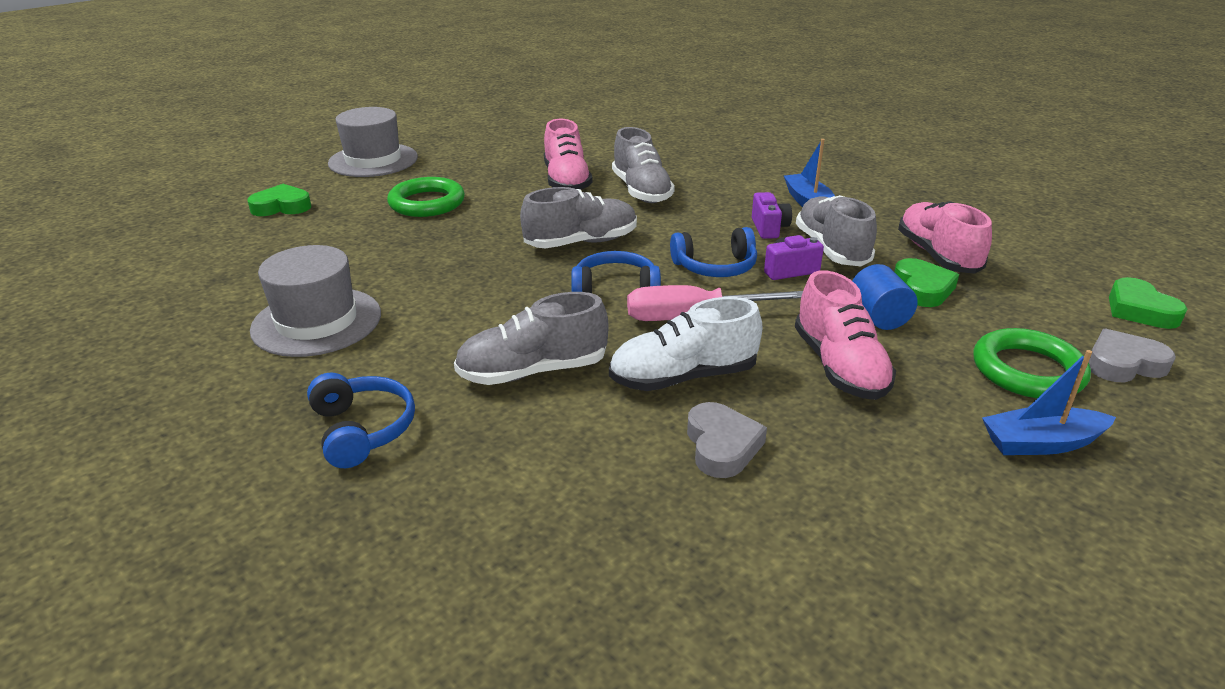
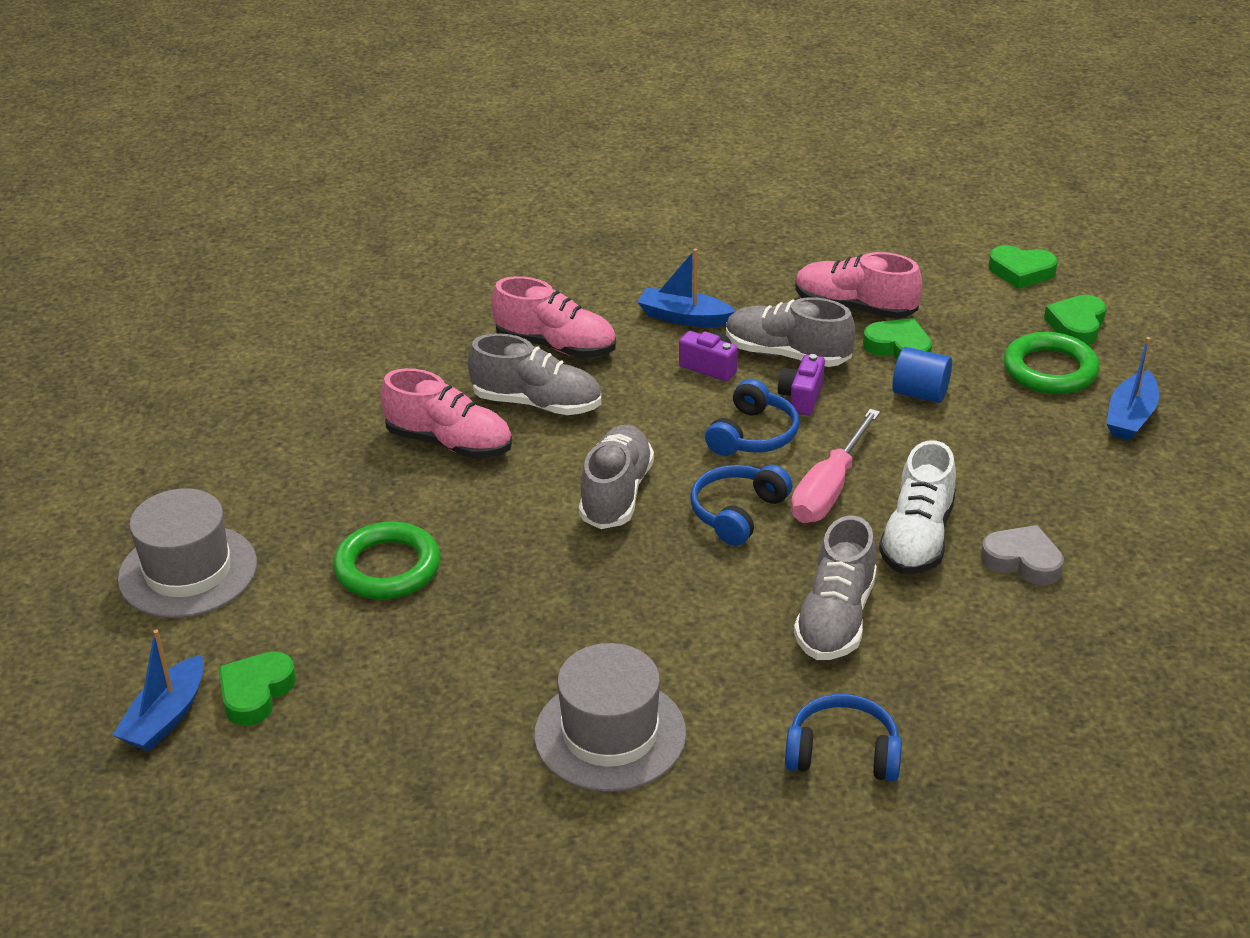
camera: 55 degrees left, 5 degrees up
pink shoe [795,270,896,400] -> pink shoe moved to [491,276,616,358]
grey heart [1088,329,1176,382] -> green heart [1044,295,1106,345]
none -> blue boat [113,629,204,751]

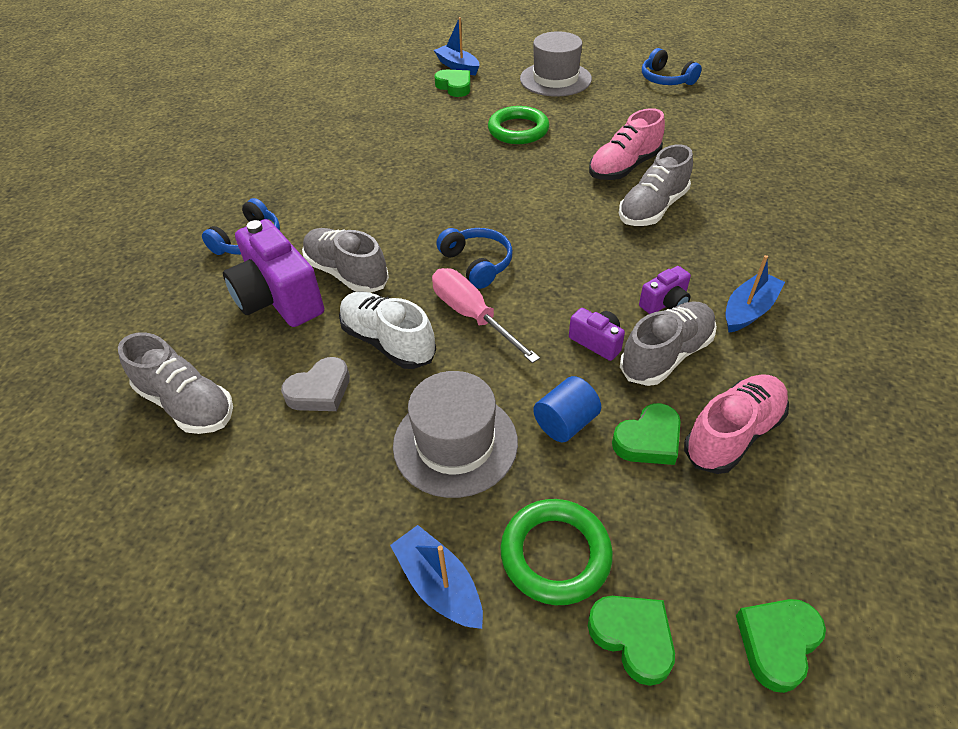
camera: 115 degrees right, 10 degrees up
pink shoe [491,276,616,358] -> none
grey hat [534,643,687,792] -> grey hat moved to [393,371,518,498]
grey shoe [579,425,654,529] -> grey shoe moved to [118,332,233,434]
blue headphones [705,379,799,456] -> blue headphones moved to [642,48,701,85]
none -> purple camera [223,219,324,327]

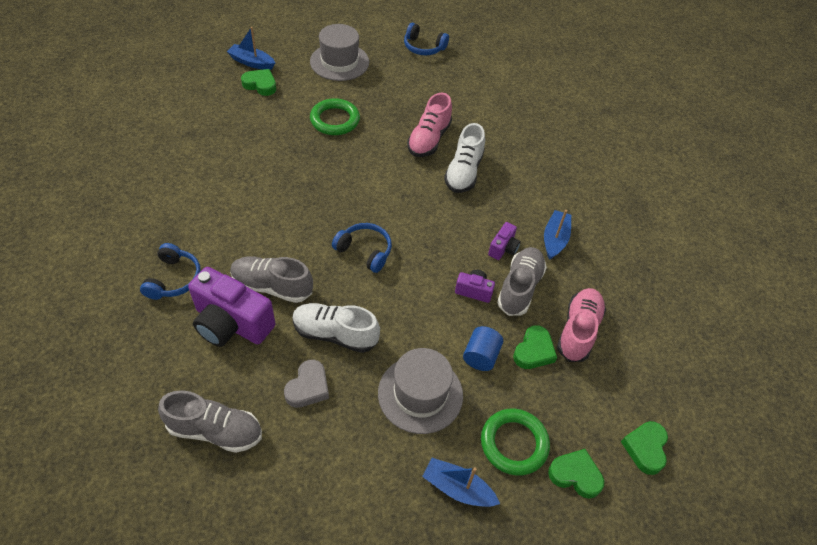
camera: 30 degrees left, 5 degrees up
pink screwdriver [432,268,540,363] -> none
grey shoe [619,144,693,226] -> white shoe [444,123,485,193]

